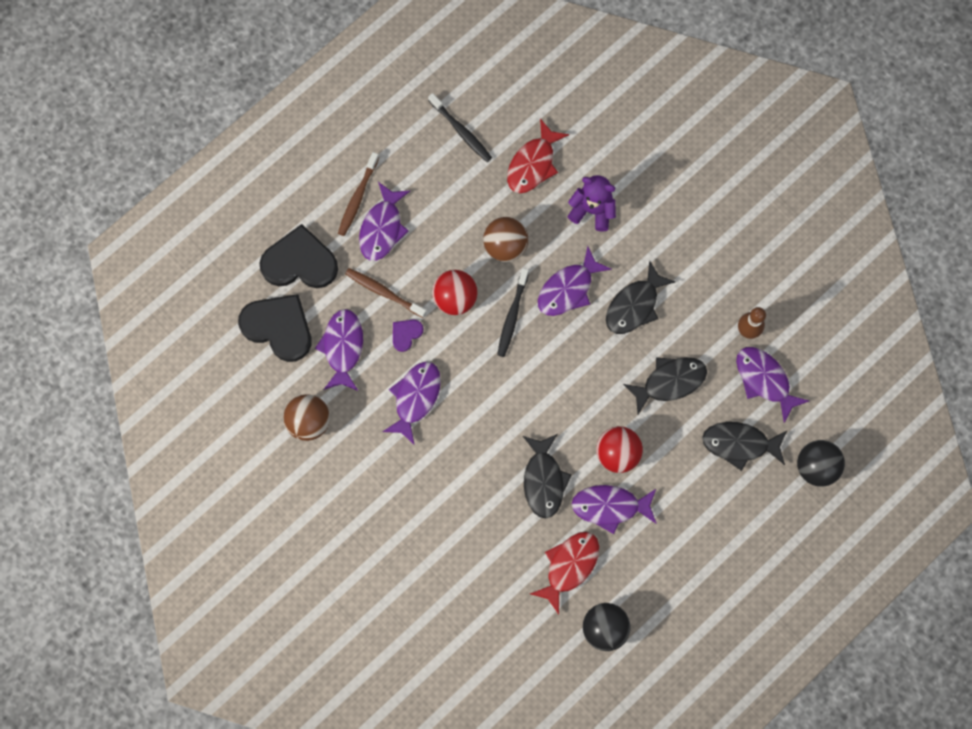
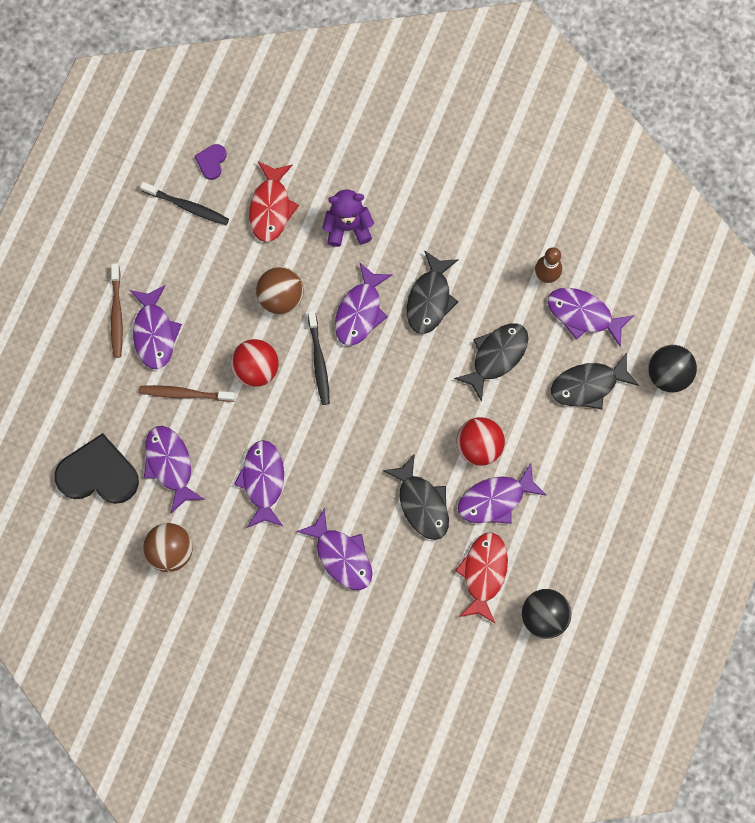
camera: 25 degrees left, 0 degrees up
black heart [260,224,338,288] -> none
purple heart [393,319,424,352] -> purple heart moved to [195,144,227,180]
none -> purple fish [296,508,372,590]

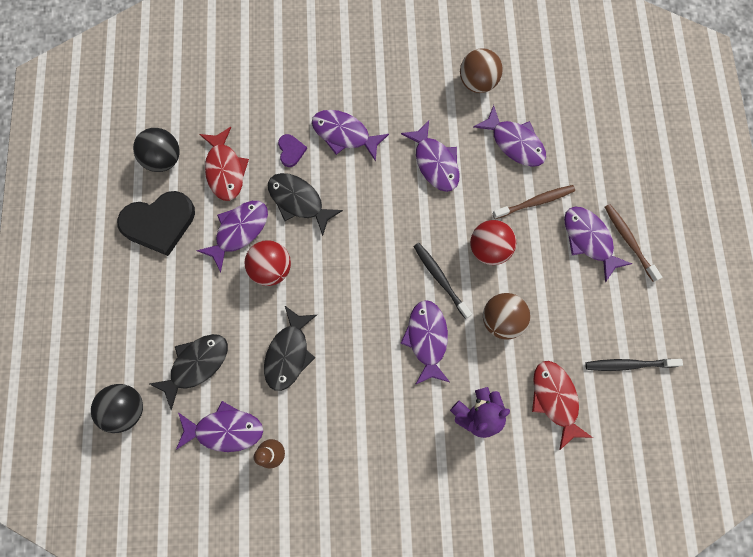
camera: 155 degrees right, 0 degrees up
black heart [54,433,139,504] -> black heart moved to [117,191,195,256]
purple heart [195,144,227,180] -> purple heart moved to [278,134,307,167]
black fish [407,250,459,334] -> none

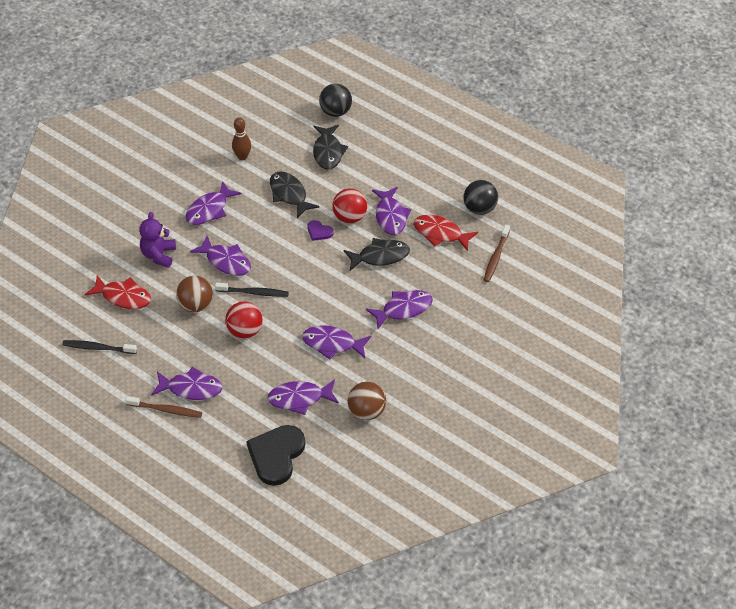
camera: 130 degrees right, 25 degrees down
black heart [117,191,195,256] -> black heart moved to [246,425,305,486]
purple fish [176,401,263,452] -> purple fish moved to [186,181,242,225]
purple heart [278,134,307,167] -> purple heart moved to [307,220,333,241]
brown toothbrush [492,185,575,219] -> brown toothbrush moved to [484,225,510,282]
black toothbrush [585,359,683,371] -> black toothbrush turned 120 degrees counterclockwise [62,340,137,354]

